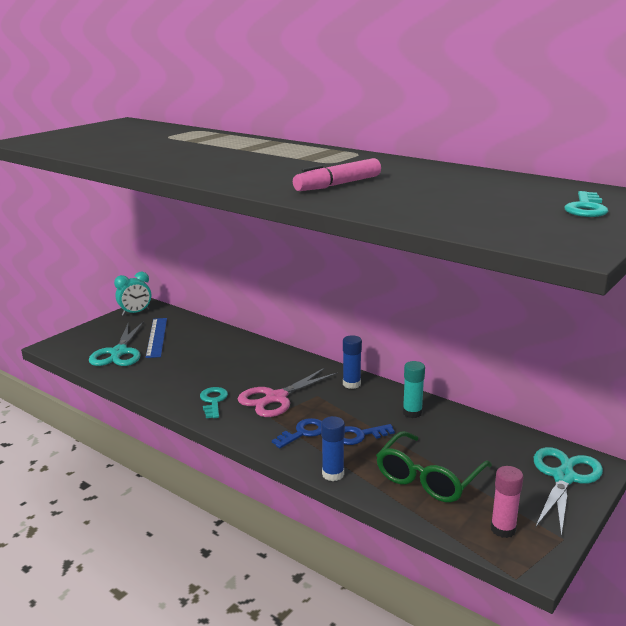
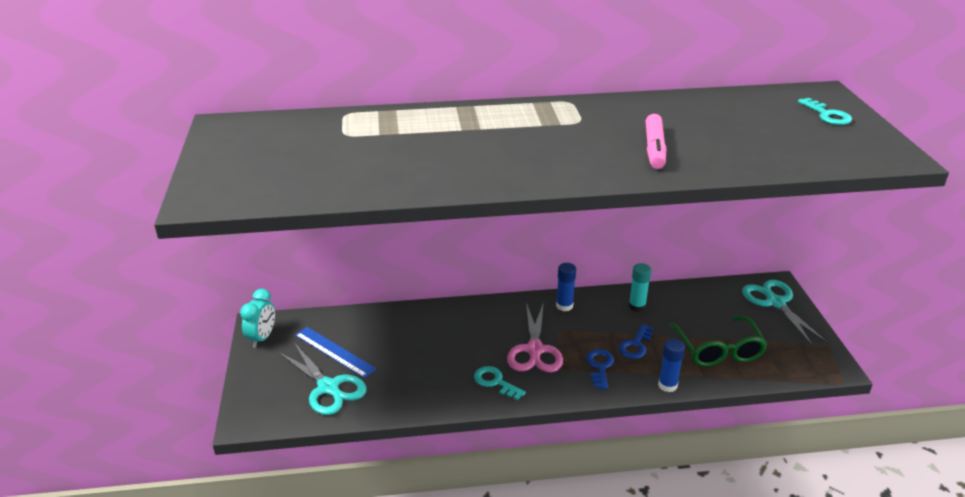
camera: 45 degrees left, 10 degrees up
pink glue stick [491,466,523,538] -> none

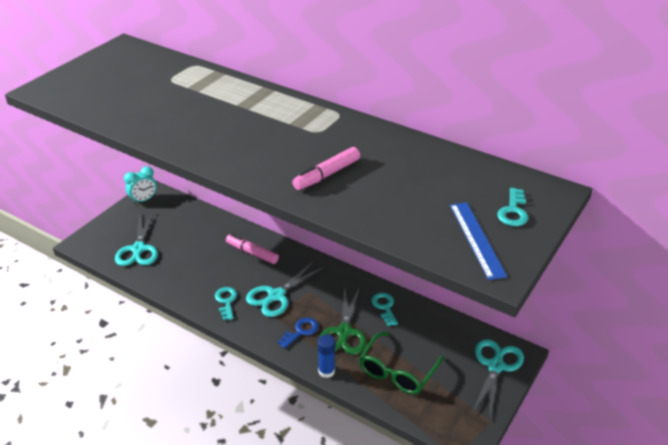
camera: 40 degrees right, 5 degrees up
blue ruler [295,327,377,378] -> blue ruler moved to [450,202,507,280]
pink scissors [507,302,563,372] -> turquoise scissors [246,262,324,317]
blue glue stick [556,263,576,311] -> none
blue key [619,324,653,359] -> green scissors [320,287,366,355]
turquoise glue stick [629,263,651,312] -> turquoise key [371,292,398,326]
none -> pink marker [226,234,279,264]

